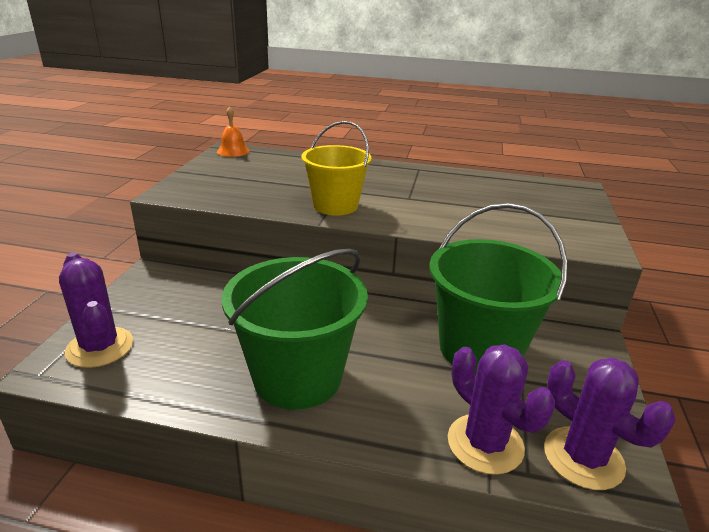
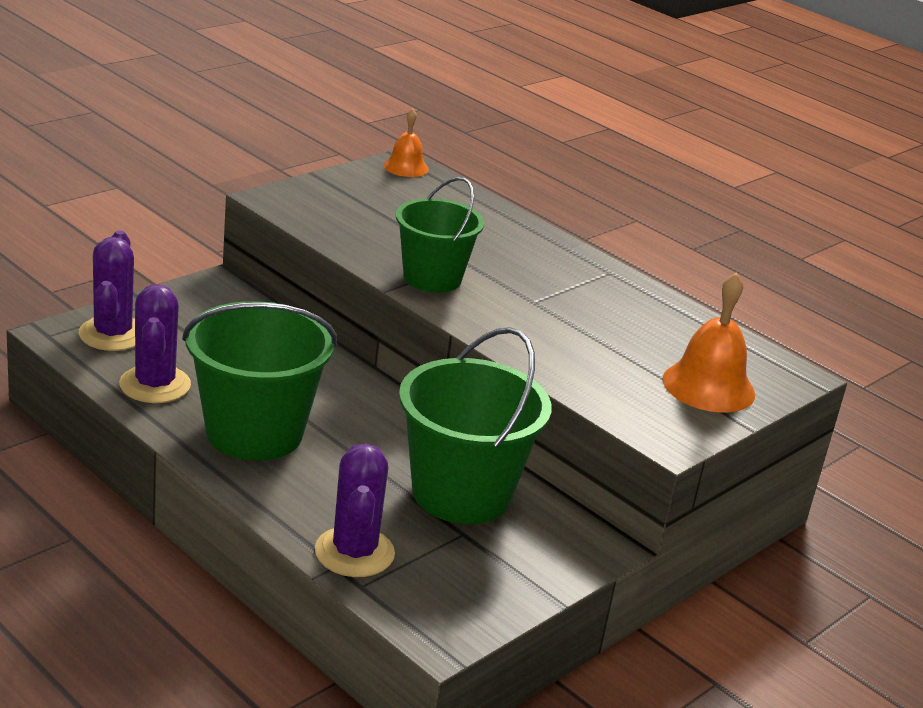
camera: 30 degrees right, 0 degrees up
yellow bucket [301,121,372,216] -> green bucket [396,177,484,293]
purple cactus [544,358,676,490] -> purple cactus moved to [119,284,191,403]
none -> orange bell [662,272,755,413]

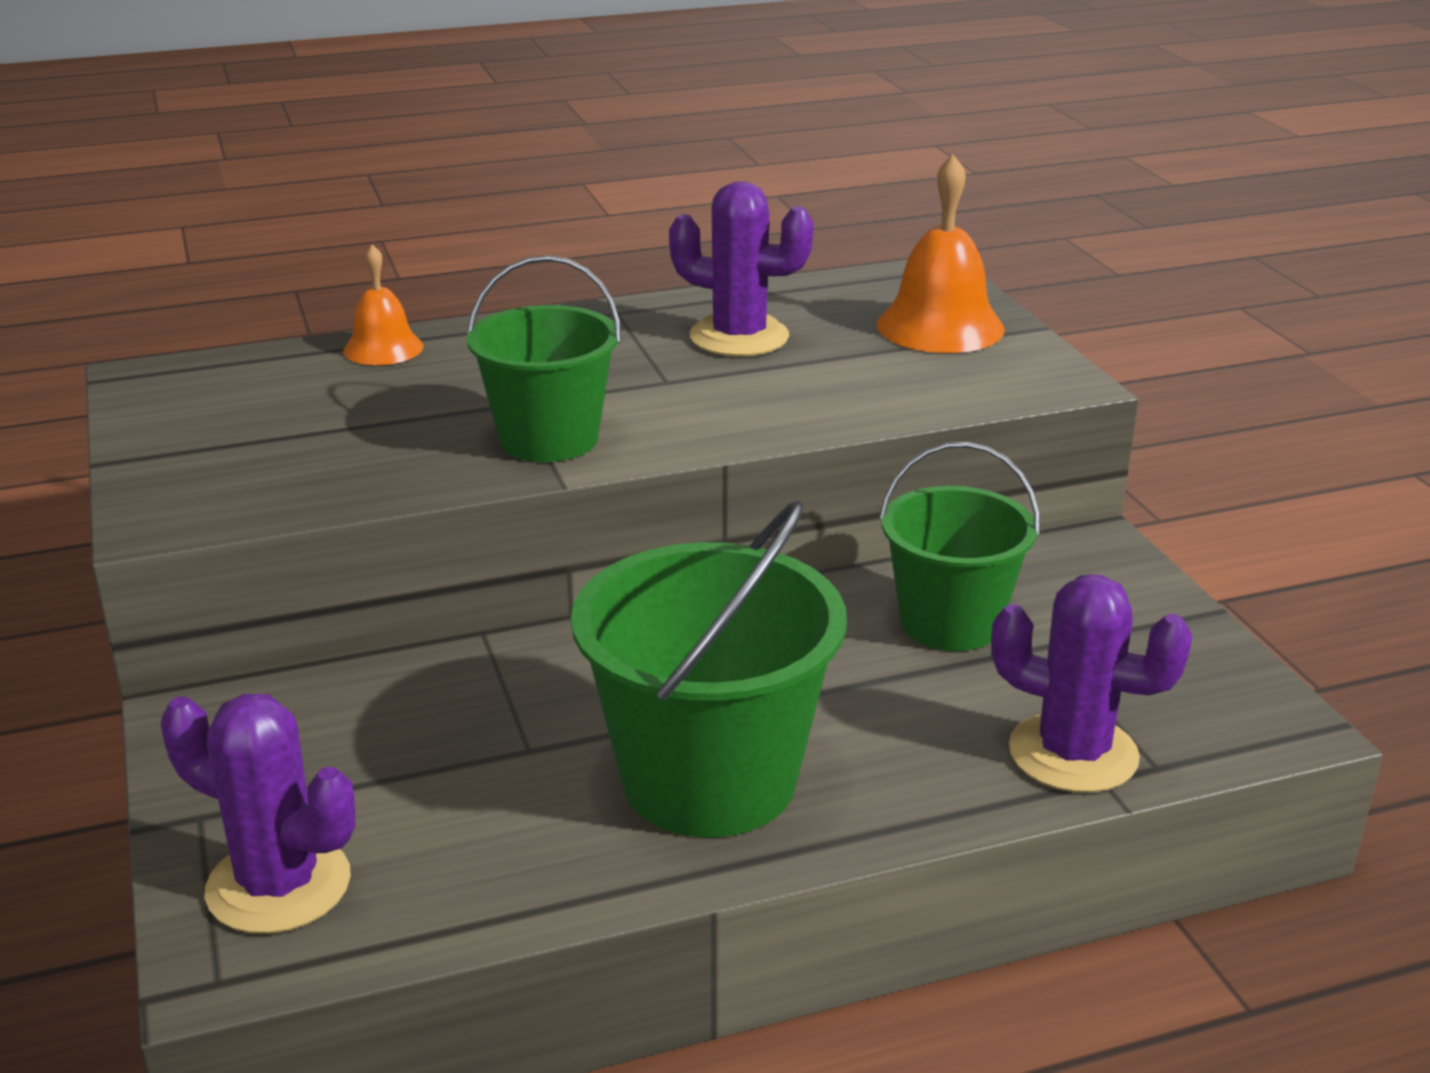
camera: 60 degrees left, 0 degrees up
purple cactus [119,284,191,403] -> purple cactus moved to [669,181,814,356]
orange bell [383,108,429,177] -> orange bell moved to [343,245,424,365]
green bucket [399,327,552,524] -> green bucket [879,442,1040,651], size x0.66

